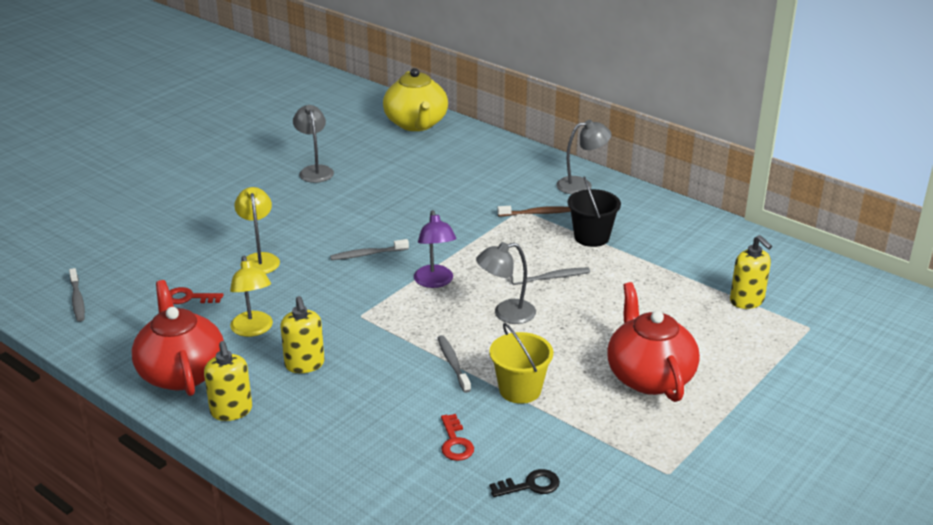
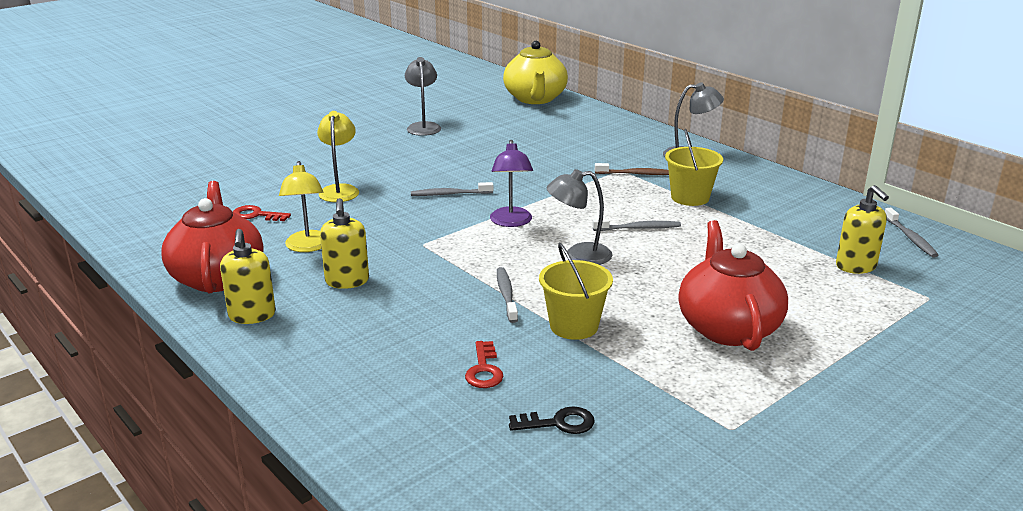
camera: 10 degrees right, 5 degrees down
grey toothbrush [69,268,85,322] -> grey toothbrush moved to [885,208,938,258]
black bucket [568,176,621,247] -> yellow bucket [665,129,723,206]

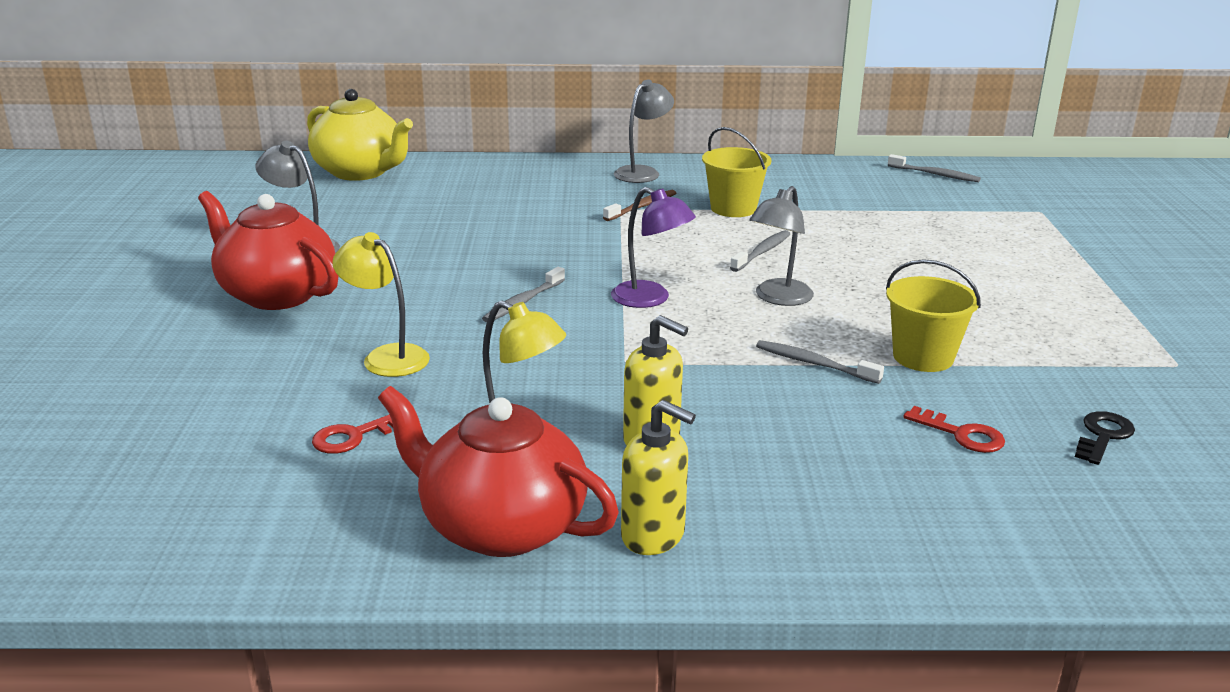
camera: 50 degrees left, 0 degrees up
red teapot [678,220,788,351] -> red teapot moved to [198,191,339,310]
yellow soap dispenser [836,185,889,274] -> none

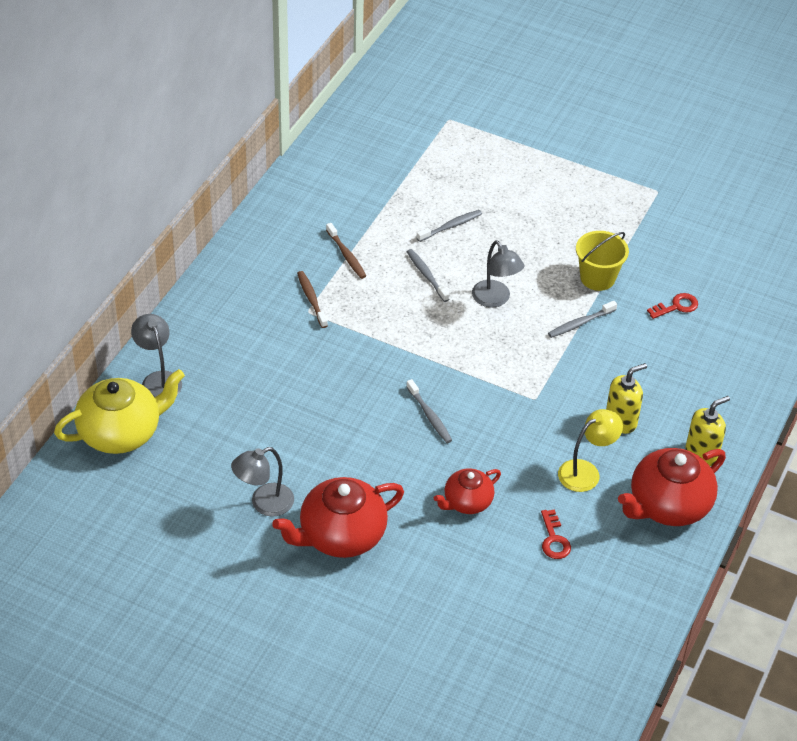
camera: 65 degrees left, 20 degrees up
yellow lamp [332,232,430,377] -> red teapot [434,468,501,514]
purple lamp [611,187,696,308] -> none
grey lamp [614,79,674,183] -> grey lamp moved to [131,314,182,397]
yellow bucket [702,127,771,217] -> brown toothbrush [326,223,366,279]
grey toothbrush [888,154,981,182] -> grey toothbrush moved to [416,210,482,242]
black key [1075,411,1135,465] -> none

